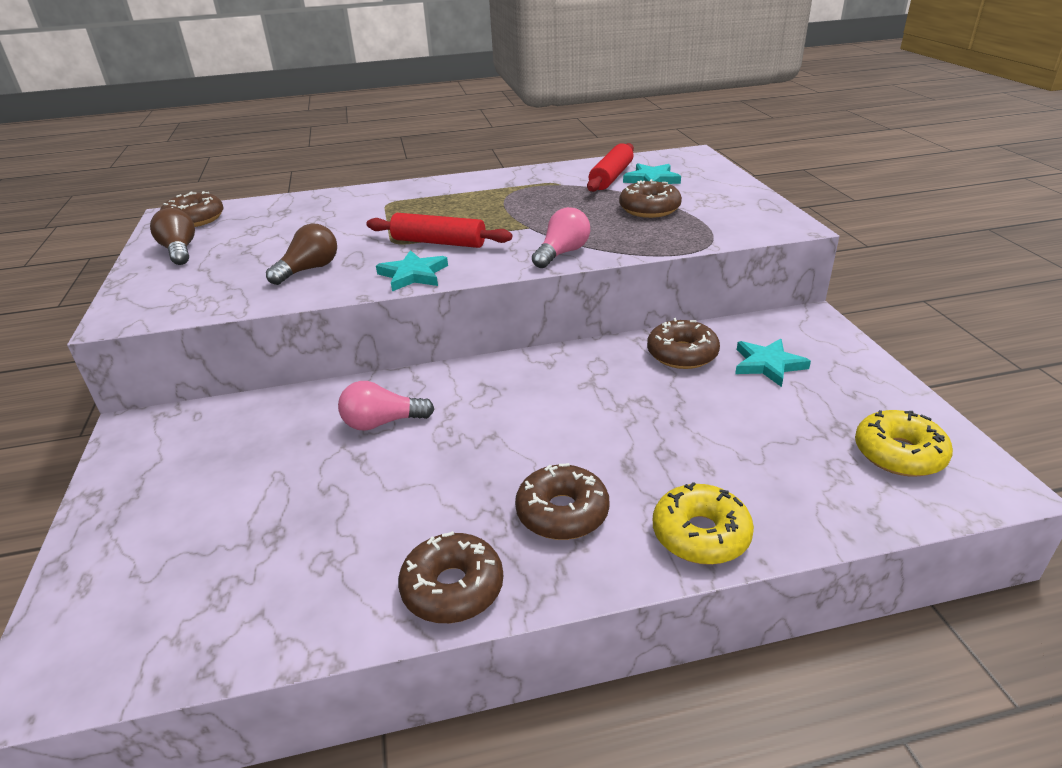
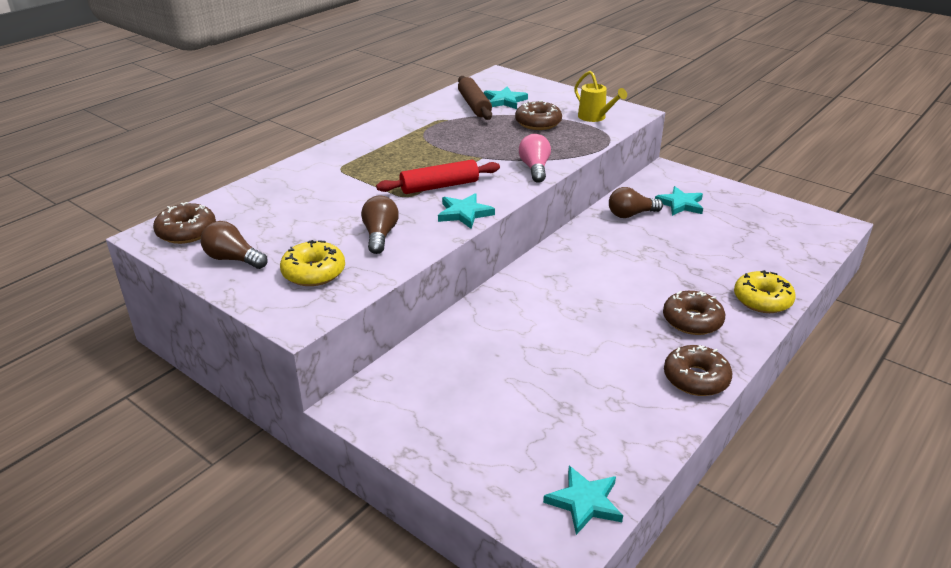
camera: 40 degrees left, 0 degrees up
pink light bulb [338,381,434,431] -> none
red rolling pin [587,143,634,192] -> brown rolling pin [458,76,492,120]
brown donut [647,318,720,369] -> brown light bulb [609,187,663,218]
yellow donut [855,410,953,477] -> yellow donut moved to [280,240,345,286]
none -> turquoise star [543,466,623,535]
none -> yellow watering can [574,71,627,122]

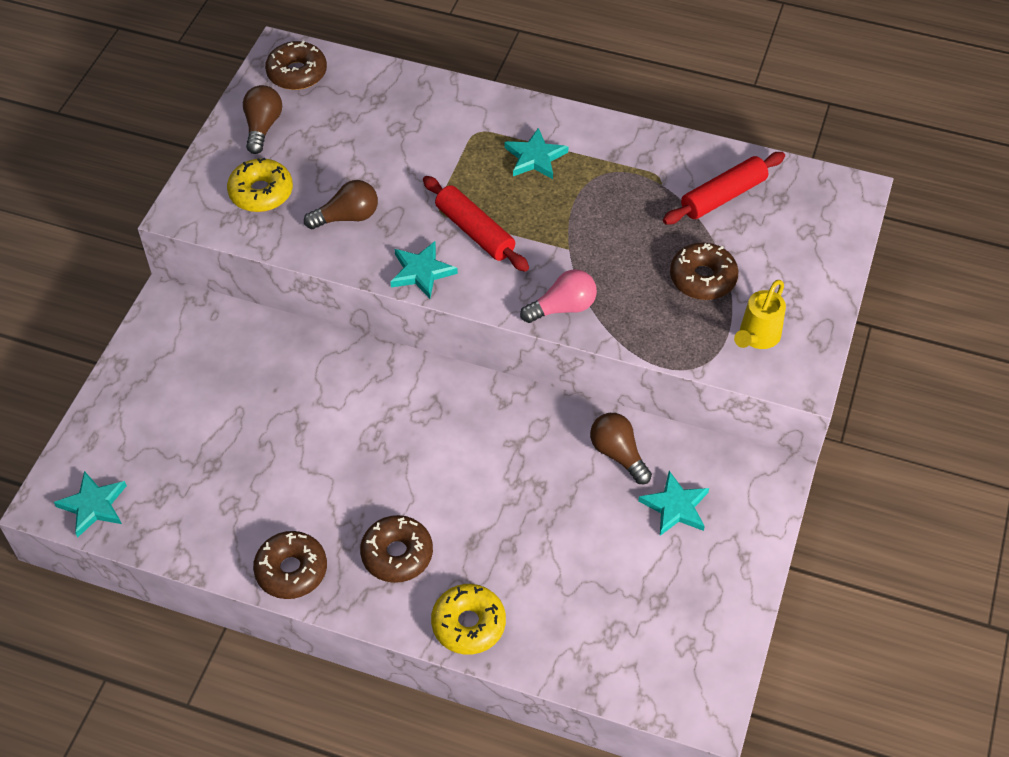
camera: 70 degrees right, 20 degrees up
brown rolling pin [458,76,492,120] -> red rolling pin [663,152,785,224]
turquoise star [484,86,528,109] -> turquoise star moved to [504,128,568,179]

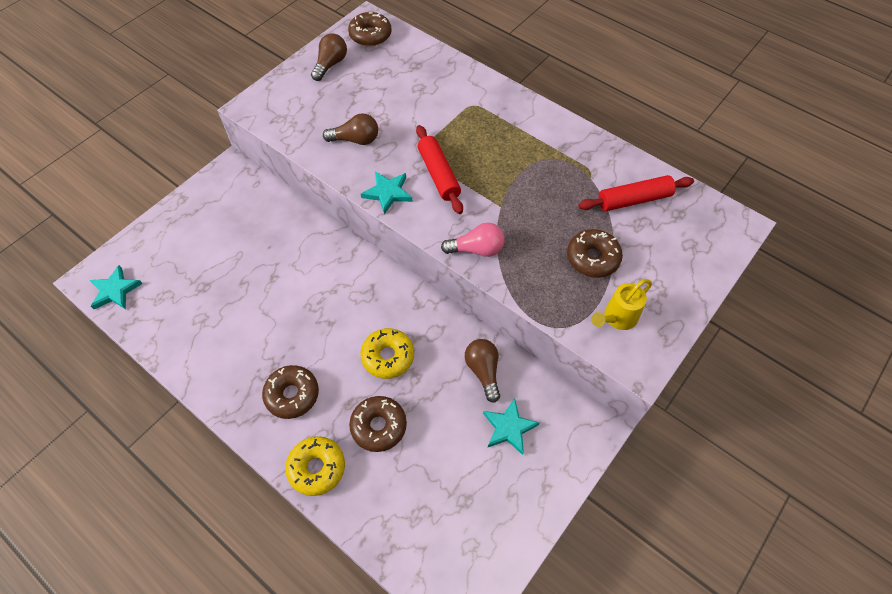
camera: 20 degrees right, 5 degrees up
yellow donut [227,158,293,212] -> yellow donut moved to [360,328,414,379]
brown donut [253,531,327,599] -> brown donut moved to [349,396,407,452]
turquoise star [504,128,568,179] -> none

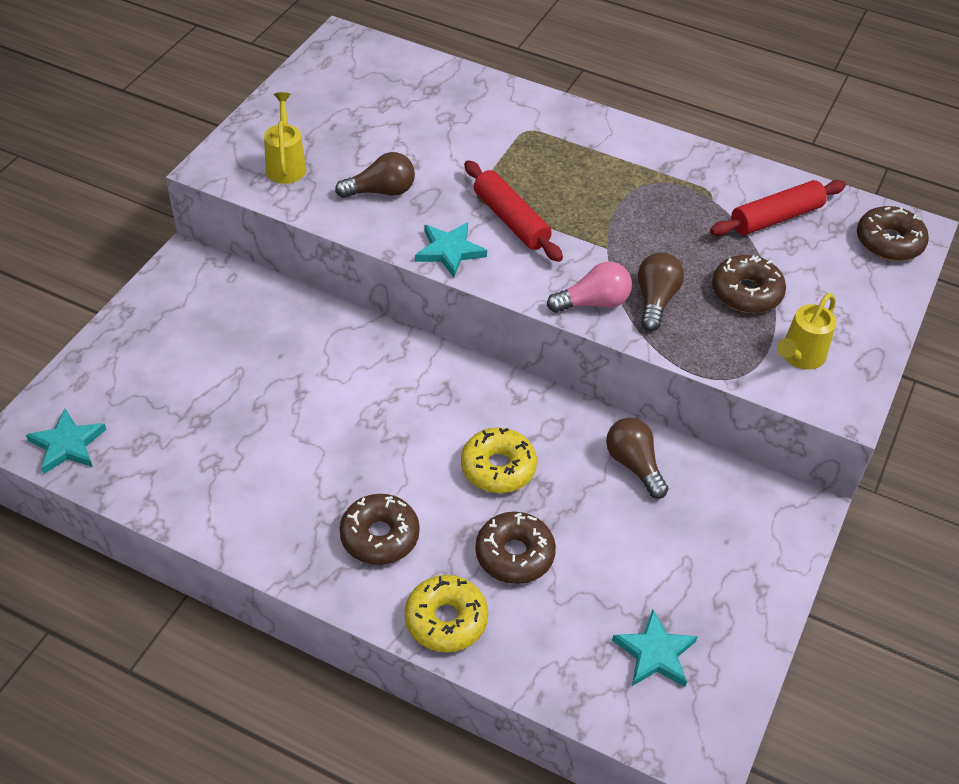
camera: 15 degrees left, 10 degrees down
brown light bulb [311,33,347,81] -> brown light bulb moved to [638,252,684,331]
brown donut [348,12,392,46] -> brown donut moved to [857,206,929,261]
turquoise star [483,398,539,455] -> turquoise star moved to [612,609,698,687]
none -> yellow watering can [264,92,307,184]

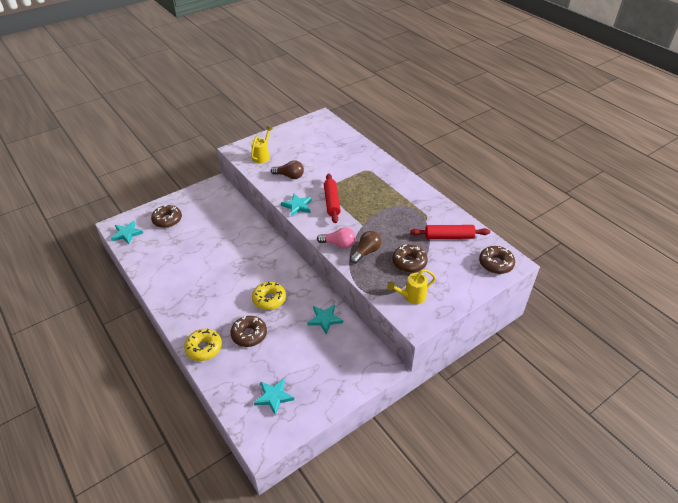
camera: 30 degrees right, 5 degrees down
brown donut [339,494,420,565] -> brown donut moved to [151,205,182,228]
brown light bulb [606,418,669,499] -> turquoise star [307,305,343,334]

